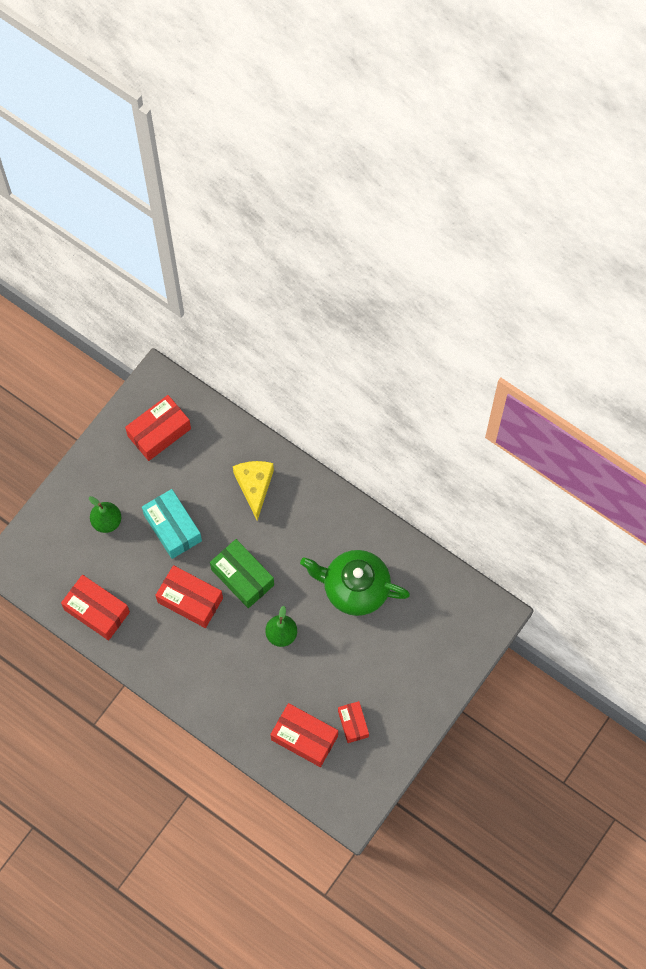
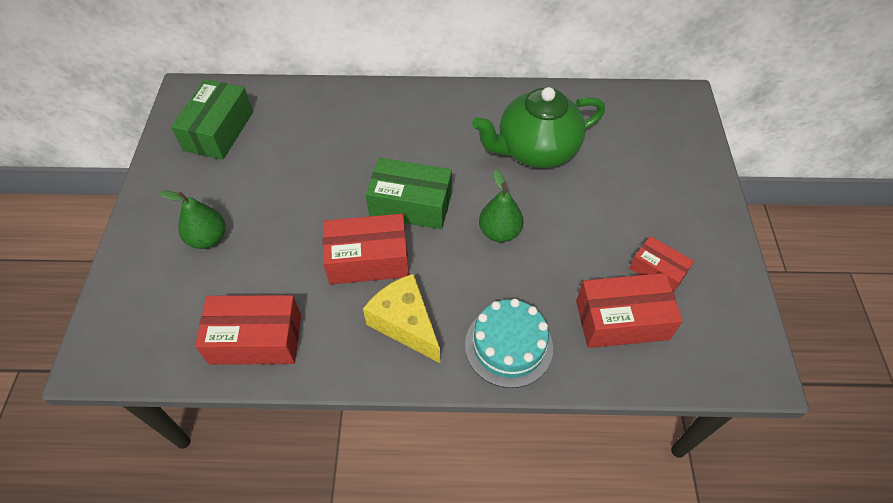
camera: 35 degrees left, 15 degrees down
red box [125,395,191,461] -> green box [171,79,253,160]
turquoise box [142,489,202,559] -> none
yellow cheese [233,461,274,521] -> yellow cheese moved to [363,274,440,363]
none -> turquoise cake [465,299,553,388]

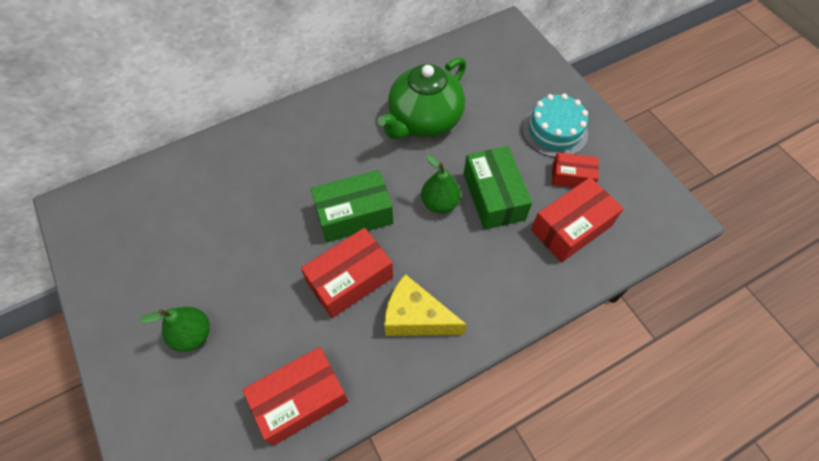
camera: 30 degrees left, 5 degrees up
green box [171,79,253,160] -> green box moved to [464,146,532,230]
turquoise cake [465,299,553,388] -> turquoise cake moved to [522,94,588,158]

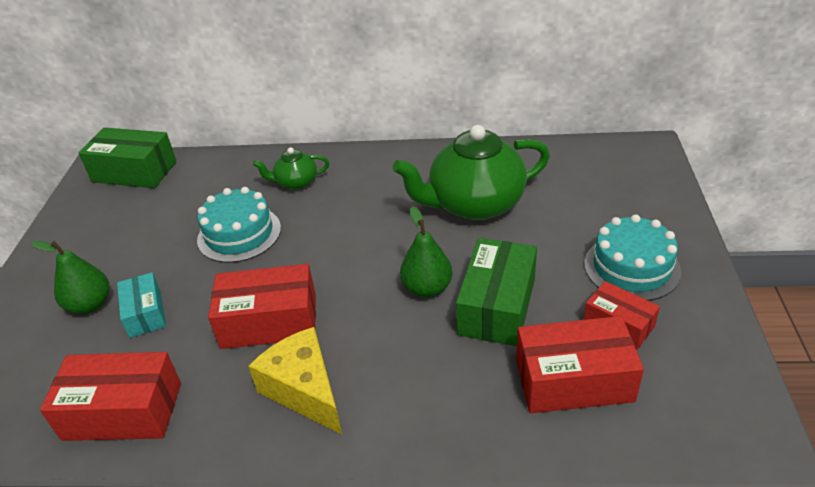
camera: 35 degrees right, 20 degrees down
green box [311,170,393,242] -> green box moved to [79,127,177,188]
none -> turquoise box [117,272,166,338]
none -> turquoise cake [197,187,281,263]
none -> green teapot [253,147,329,190]

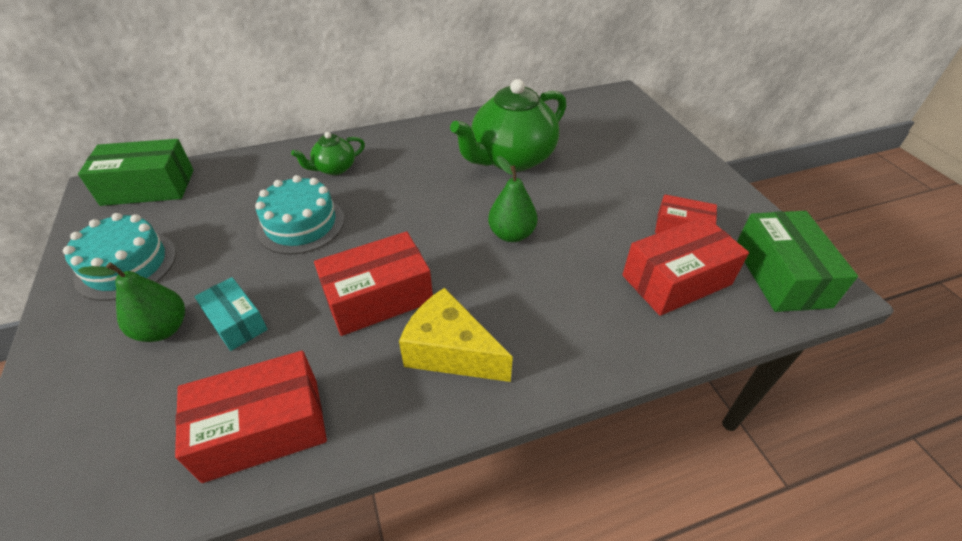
camera: 25 degrees left, 5 degrees up
green box [456,238,537,346] -> green box moved to [737,211,858,312]
turquoise cake [584,214,681,301] -> turquoise cake moved to [63,213,176,301]

